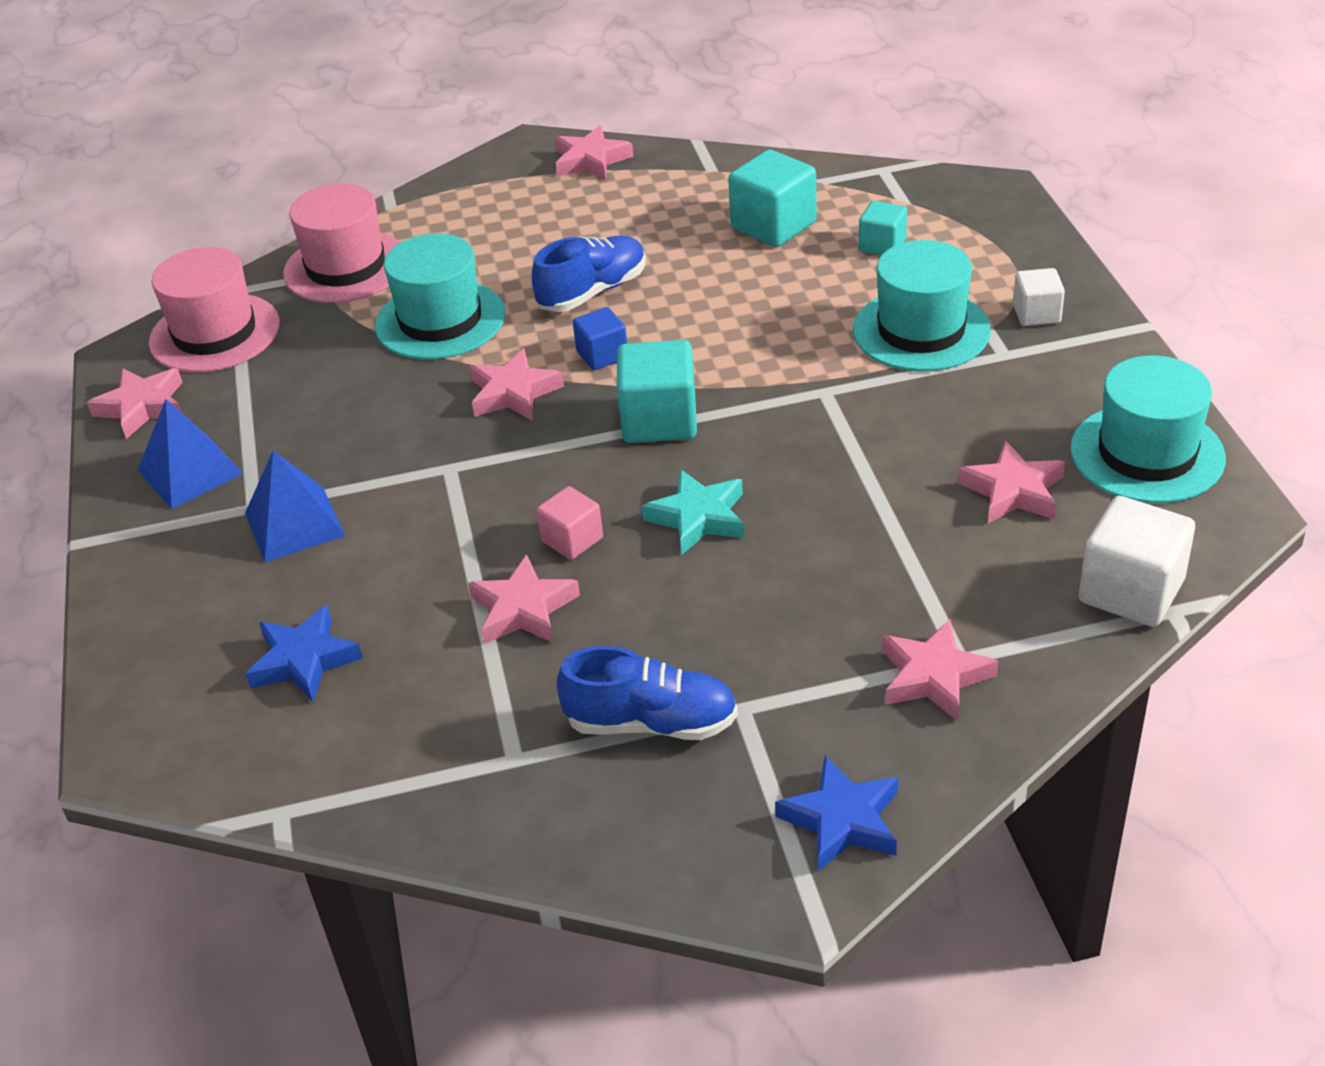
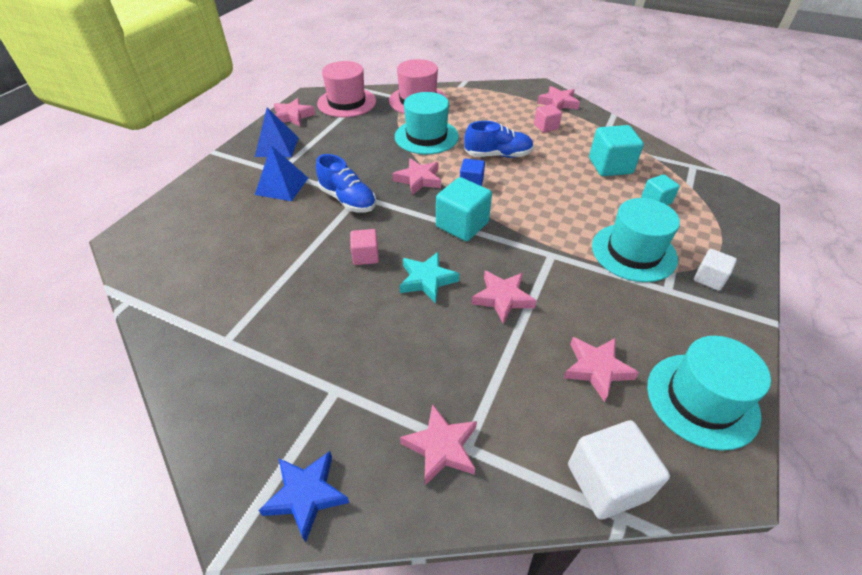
camera: 35 degrees right, 5 degrees up
blue star [245,605,363,702] -> none
pink star [468,554,580,644] -> pink star moved to [471,270,537,324]
blue shoe [556,646,738,740] -> blue shoe moved to [316,154,376,213]
none -> pink cube [534,104,562,133]

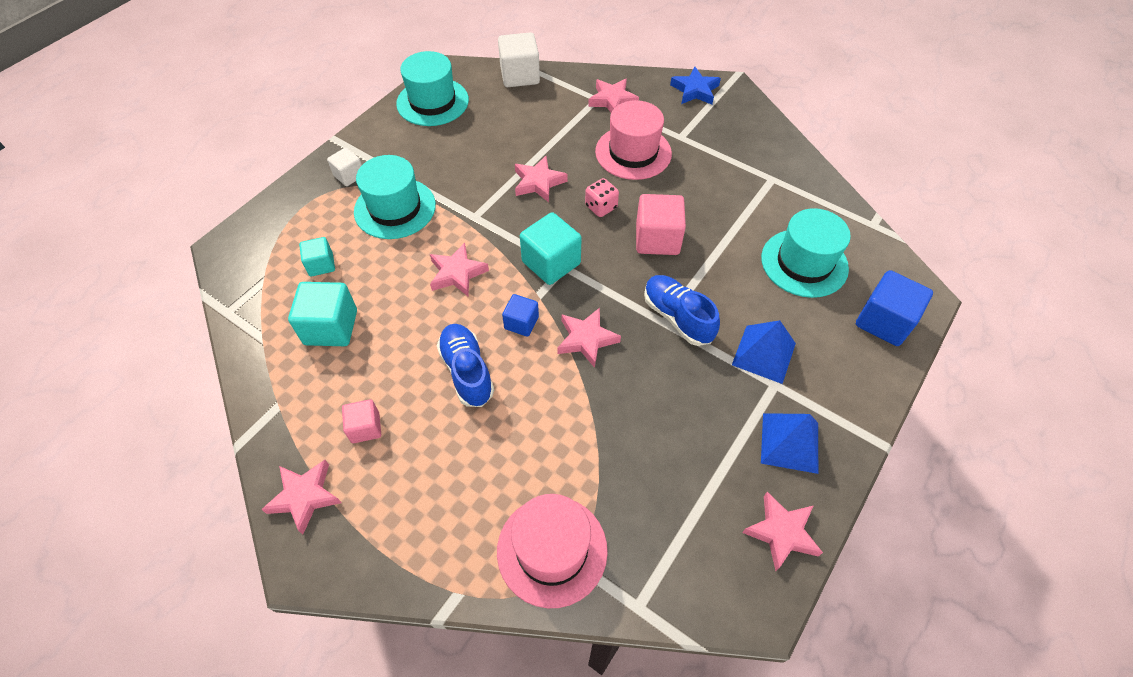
camera: 170 degrees left, 10 degrees up
pink hat [317,61,376,117] -> pink hat moved to [595,100,672,180]
pink cube [350,229,379,265] -> pink cube [636,194,686,255], size x1.69
turquoise hat [395,92,459,154] -> turquoise hat moved to [761,208,851,298]
turquoise star [399,252,459,303] -> pink dice [585,178,619,217]
blue shoe [464,121,534,158] -> blue shoe turned 60 degrees clockwise [437,324,494,407]
pink star [564,337,639,402] -> pink star moved to [430,243,489,296]
none -> blue cube [856,270,933,346]

